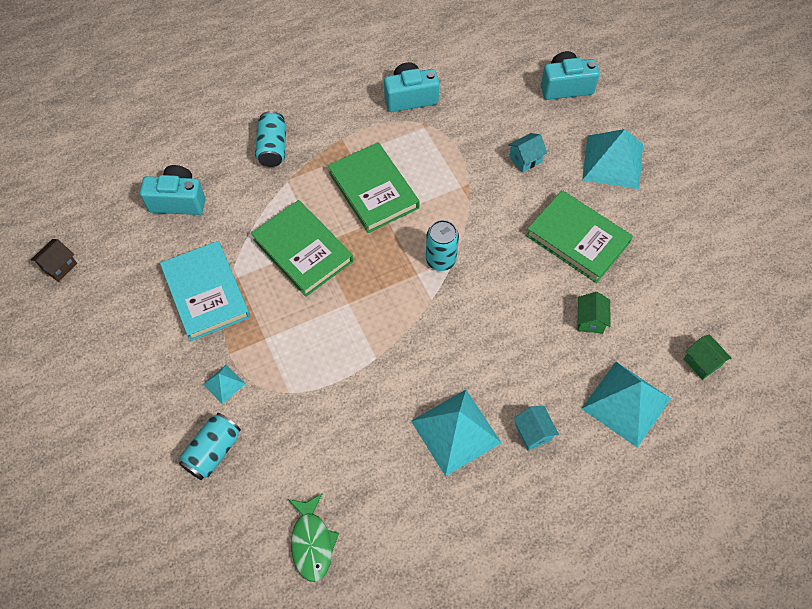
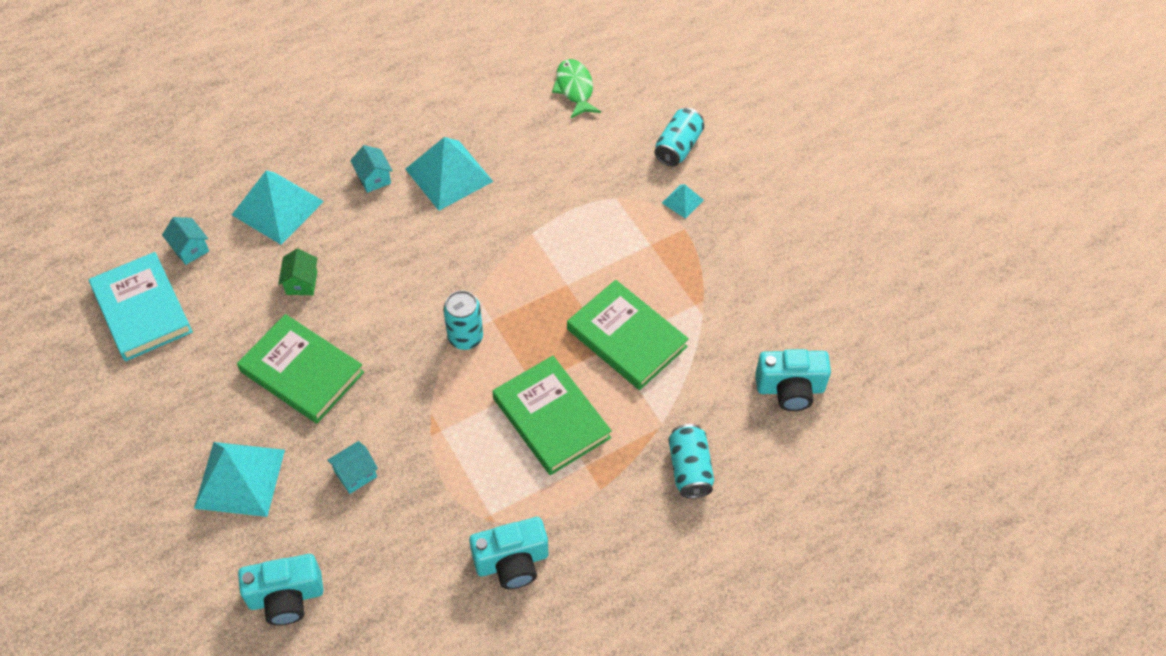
camera: 175 degrees right, 5 degrees down
brown house [31,239,77,282] -> none
turquoise book [160,241,250,341] -> turquoise book moved to [89,252,193,361]
green house [684,334,732,380] -> turquoise house [162,217,209,265]

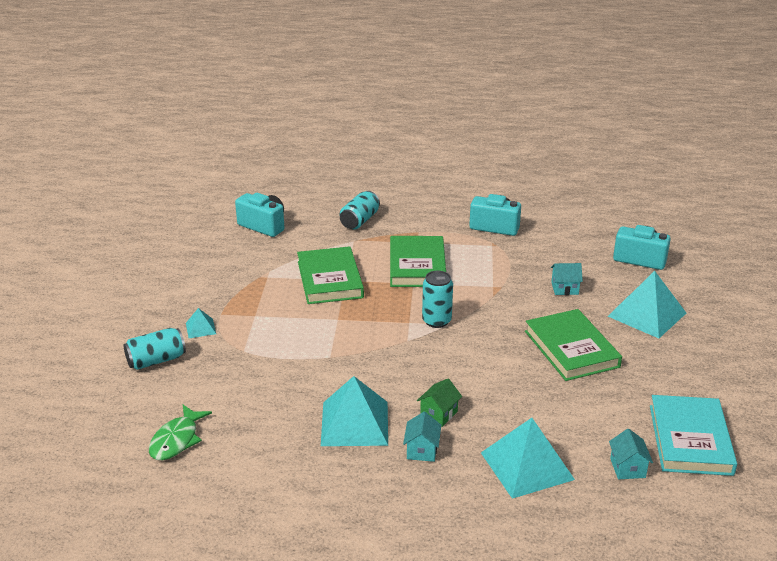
camera: 145 degrees left, 25 degrees down
green house [278,249,318,295] -> green house moved to [417,378,462,427]

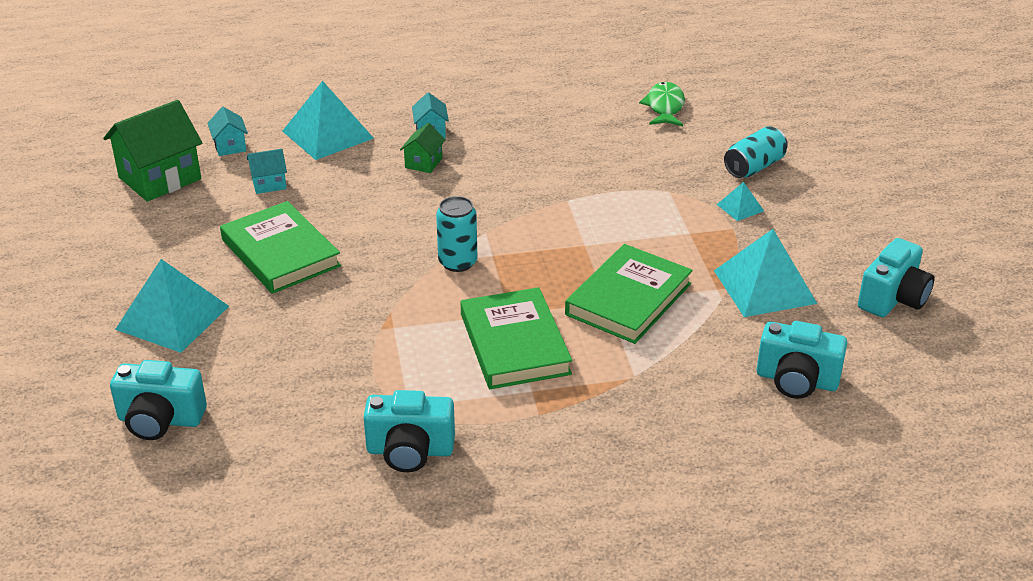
camera: 165 degrees right, 5 degrees up
green book [297,246,364,304] -> green book turned 60 degrees clockwise [565,244,693,344]
turquoise pyramid [321,376,388,446] -> turquoise pyramid moved to [714,229,817,317]
turquoise can [340,191,380,230] -> none
turquoise house [551,263,583,295] -> turquoise house moved to [247,149,287,194]
turquoise book [650,395,737,476] -> green house [104,100,202,202]
none -> turquoise camera [858,238,934,317]

